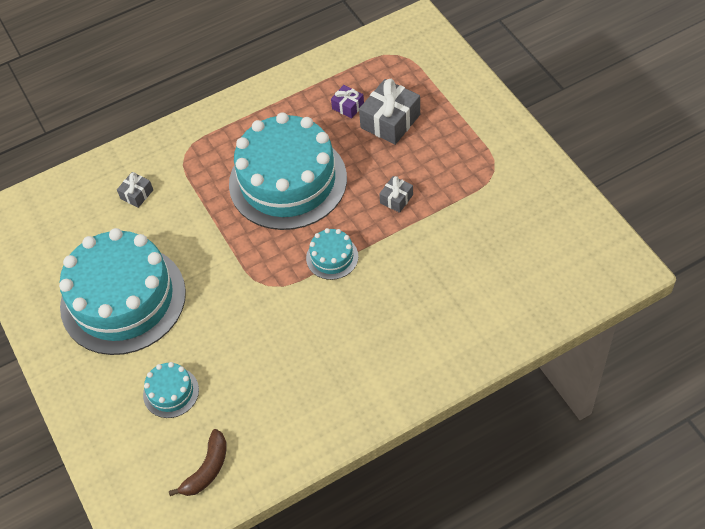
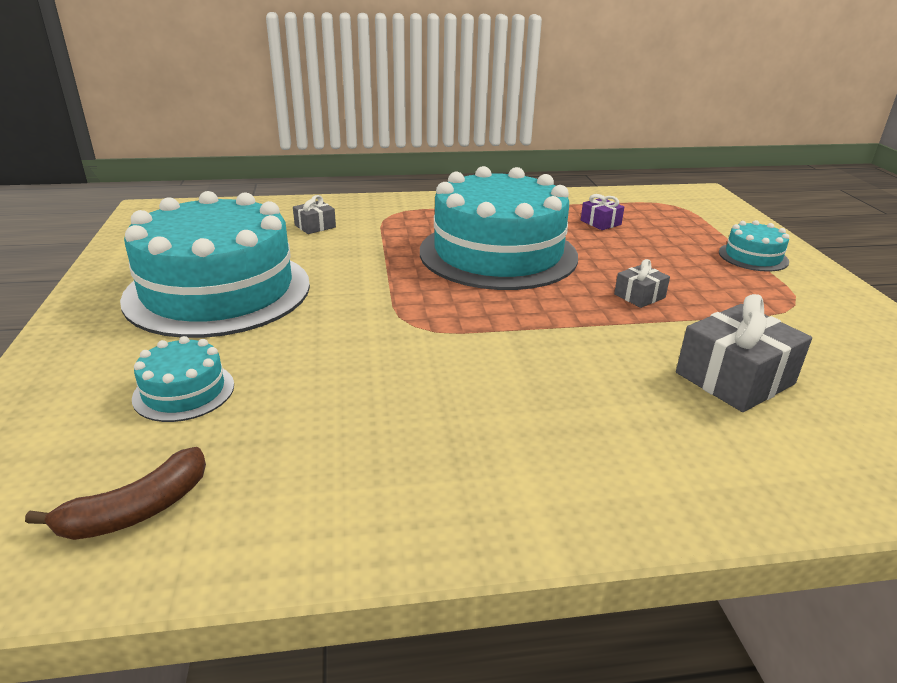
camera: 15 degrees right, 25 degrees down
turquoise cake [306,228,358,280] -> turquoise cake moved to [719,220,789,272]
grey gift [359,79,420,145] -> grey gift moved to [676,294,812,412]

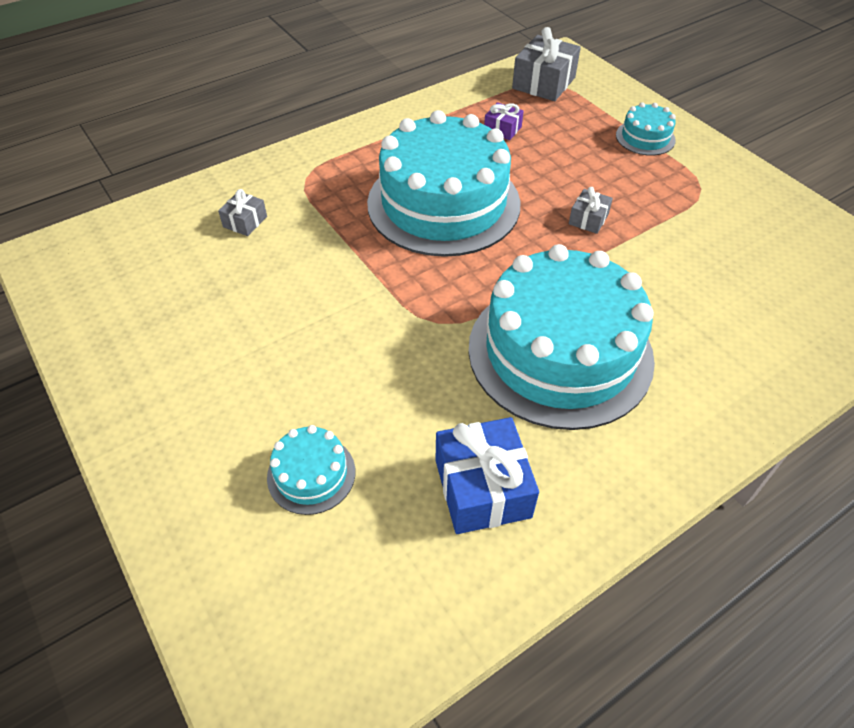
camera: 25 degrees left, 20 degrees up
brown banana [25,447,206,540] -> none
turquoise cake [120,191,310,338] -> turquoise cake moved to [468,244,655,430]
grey gift [676,294,812,412] -> grey gift moved to [512,27,581,101]
none -> blue gift [435,417,539,534]

